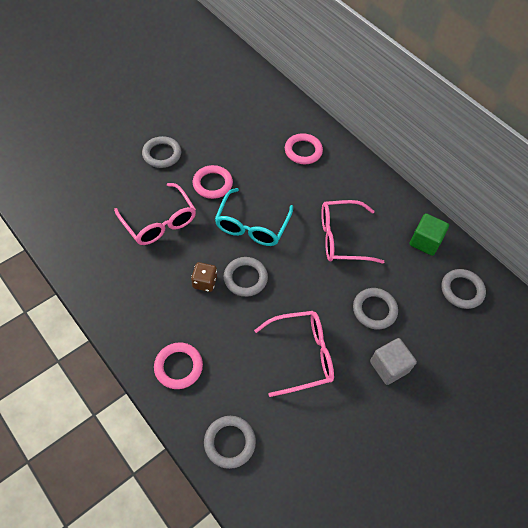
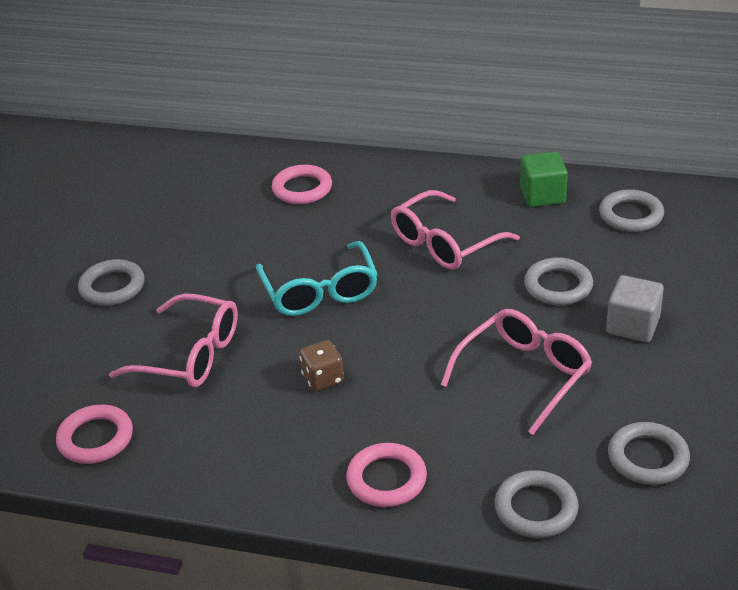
camera: 30 degrees left, 20 degrees down
pink ring [193,165,233,199] -> pink ring moved to [56,405,133,464]
grey ring [223,257,268,297] -> grey ring moved to [608,422,690,485]

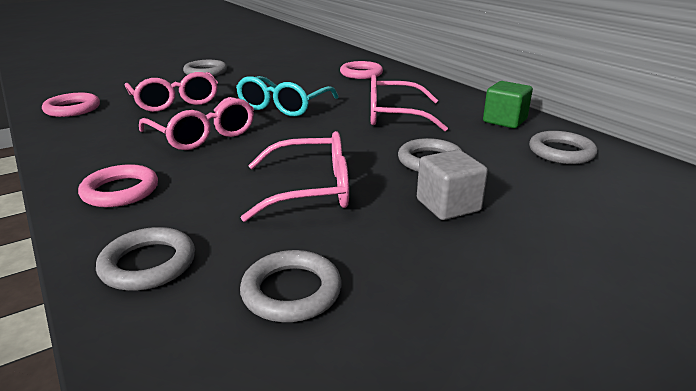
camera: 40 degrees right, 10 degrees down
brown dice [299,340,344,391] -> pink glasses [139,97,254,150]

